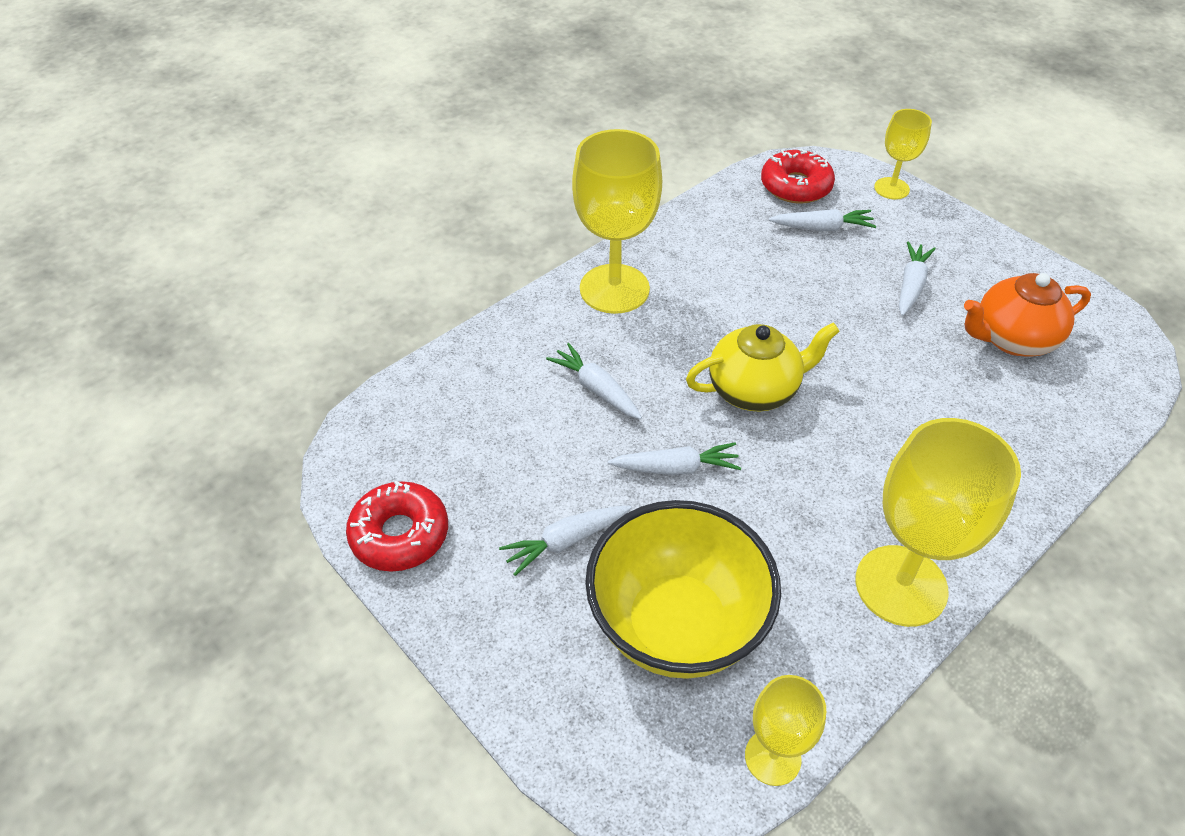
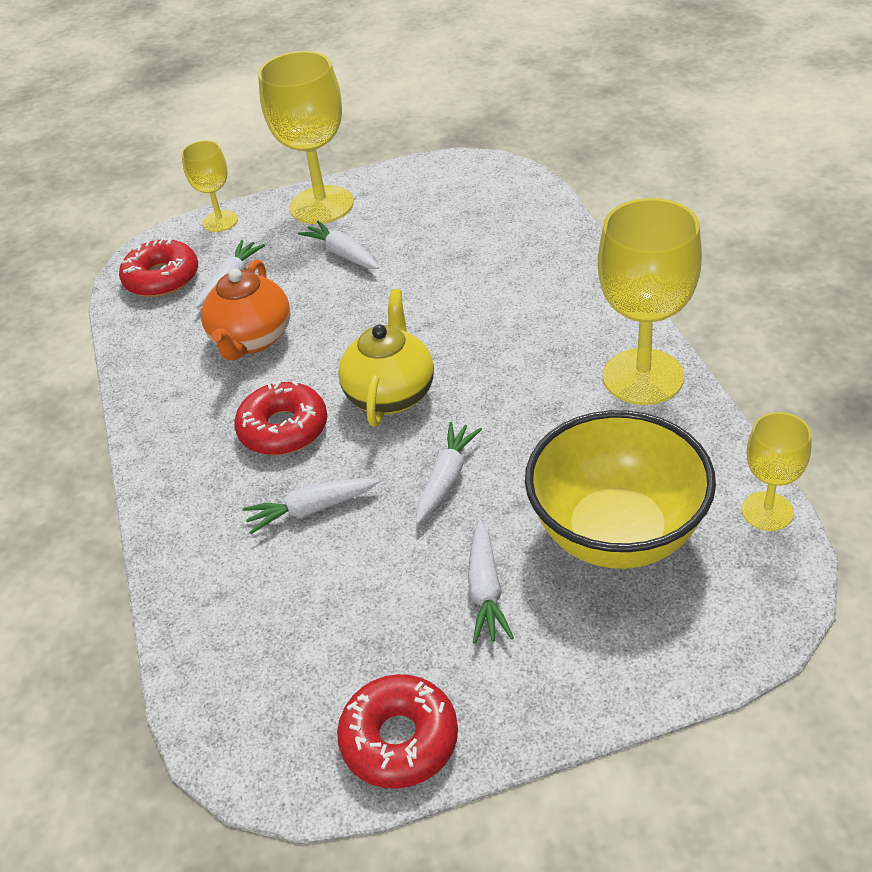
camera: 60 degrees left, 5 degrees down
yellow goblet [572,129,662,314] -> yellow goblet moved to [258,51,354,224]
orange teapot [964,273,1091,357] -> orange teapot moved to [201,259,290,360]
none -> red donut [234,380,327,455]

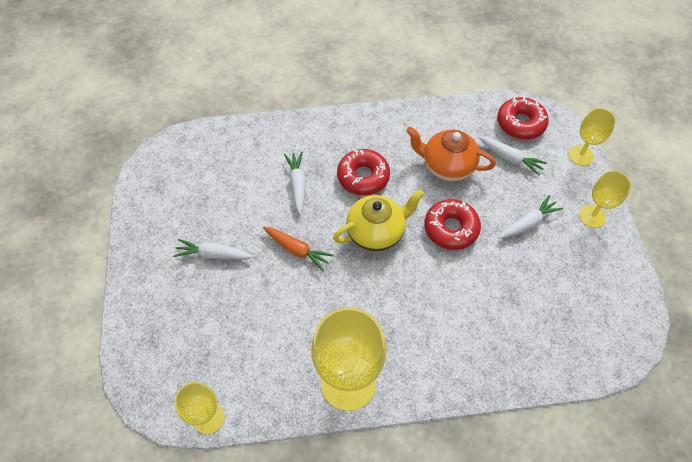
camera: 95 degrees right, 15 degrees up
yellow goblet [258,51,354,224] -> yellow goblet [579,171,631,228], size x0.55
red donut [337,674,458,789] -> red donut moved to [424,199,481,250]
yellow teapot [338,289,434,427] -> yellow teapot turned 45 degrees counterclockwise [333,189,425,252]
white carrot [416,422,482,524] -> orange carrot [263,227,334,271]
yellow bowl [525,410,716,569] -> none

